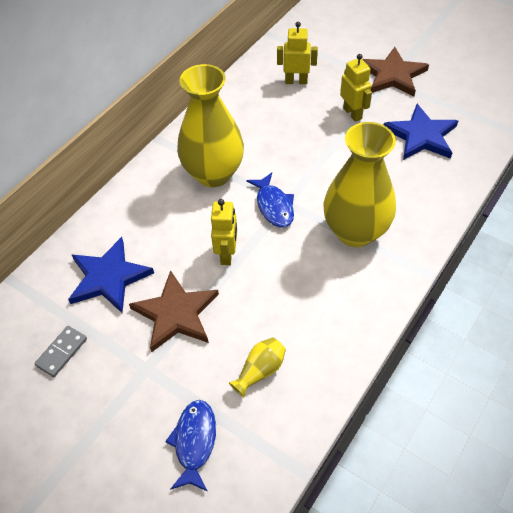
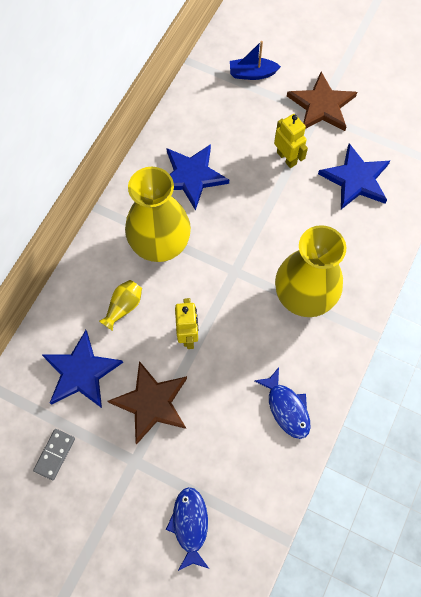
camera: 10 degrees left, 15 degrees up
yellow vase [229,337,286,397] -> yellow vase moved to [99,280,142,331]
blue fish [246,173,294,228] -> blue fish moved to [254,367,311,439]
yellow robot [277,22,318,84] -> none
none -> blue star [166,144,229,211]
none -> blue boat [230,41,281,80]

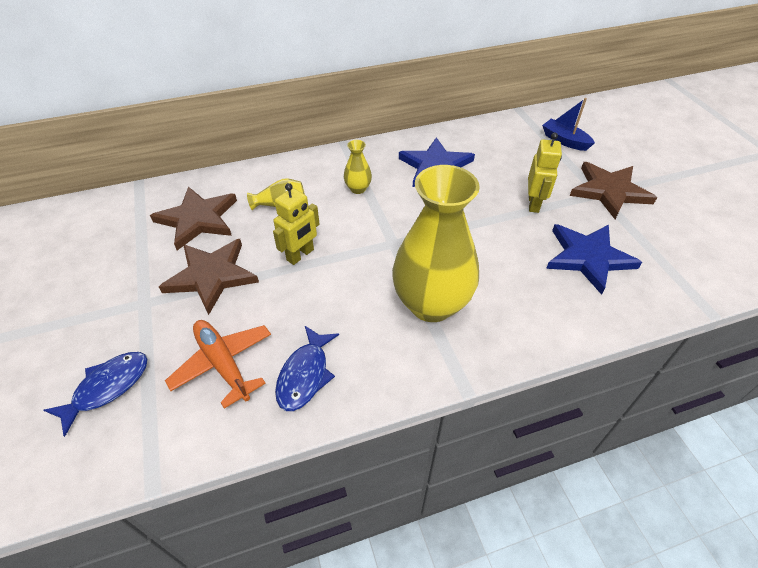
camera: 45 degrees right, 20 degrees down
grey domino [33,429,75,480] -> none
blue star [42,330,123,408] -> brown star [150,186,237,250]
yellow vase [125,167,191,262] -> yellow vase [344,140,372,194], size x0.42
none -> orange plane [165,320,271,409]

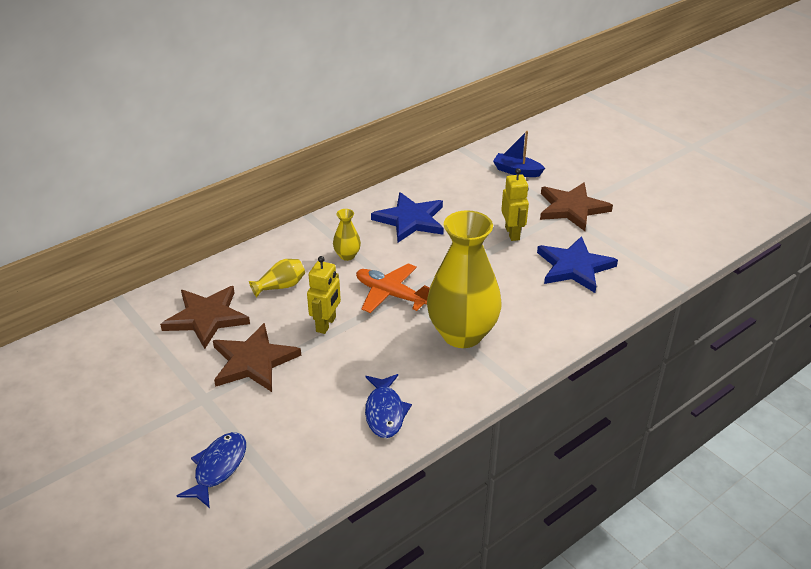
camera: 20 degrees left, 10 degrees down
orange plane [165,320,271,409] -> orange plane moved to [356,263,430,313]

